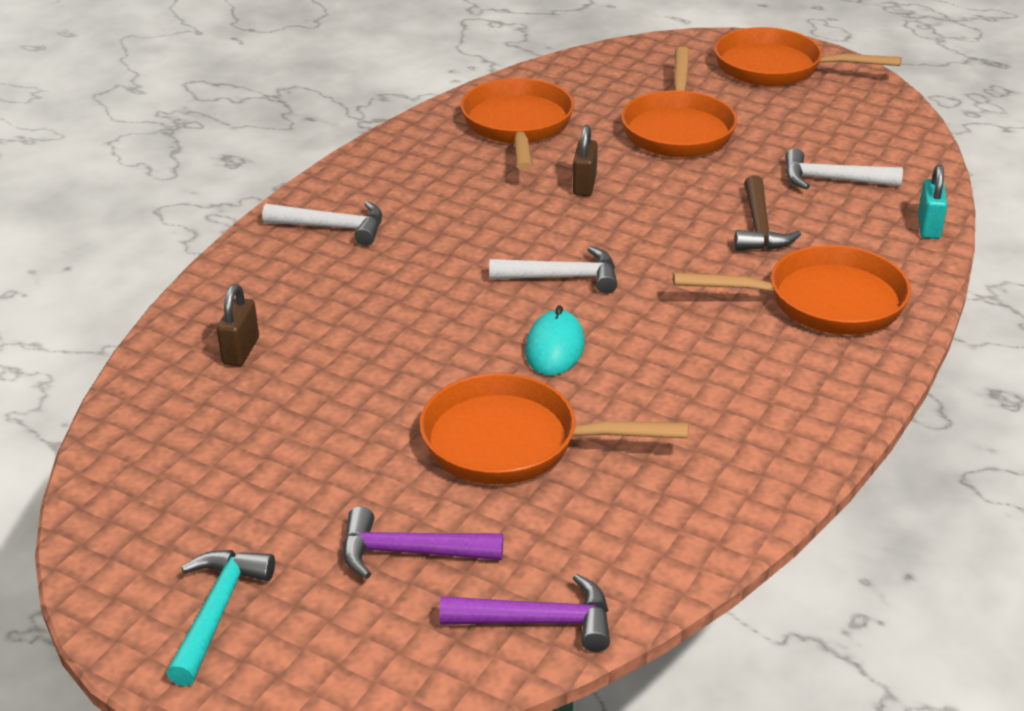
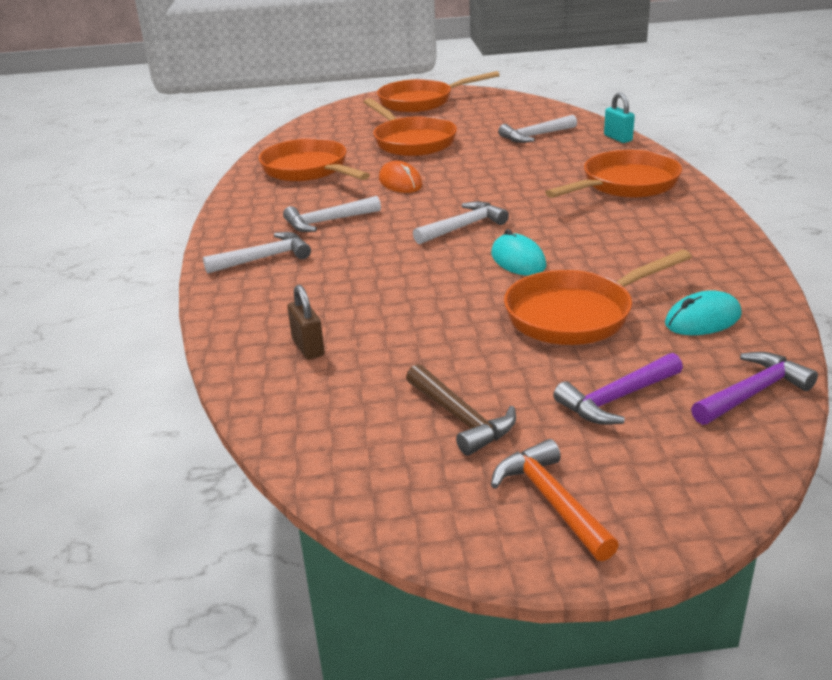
camera: 35 degrees left, 5 degrees down
turquoise hammer [167,550,275,686] -> orange hammer [491,439,619,561]
brown padlock [573,125,598,196] -> orange mouse [379,160,422,193]
brown hammer [735,175,801,250] -> brown hammer moved to [406,364,516,456]
none -> white hammer [283,196,381,232]
none -> turquoise mouse [665,290,742,335]

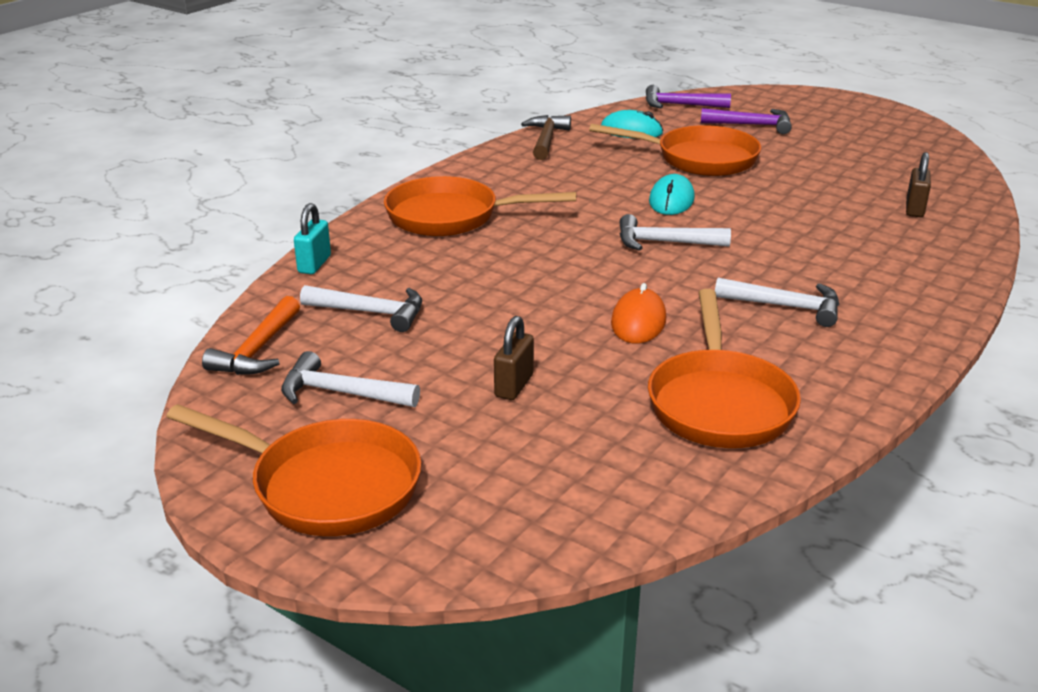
camera: 140 degrees left, 0 degrees up
white hammer [203,232,311,274] -> white hammer moved to [281,351,420,407]
orange pan [364,98,457,156] -> brown padlock [494,316,534,400]
brown hammer [406,364,516,456] -> brown hammer moved to [521,115,571,160]
orange hammer [491,439,619,561] -> orange hammer moved to [202,296,300,375]

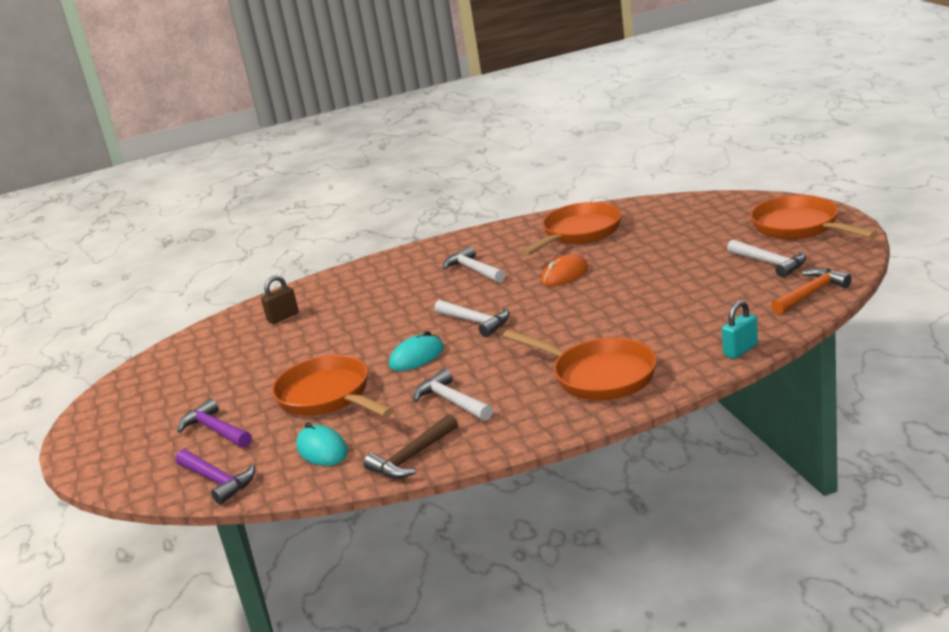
camera: 140 degrees left, 5 degrees down
white hammer [300,285,422,332] -> white hammer moved to [414,369,493,421]
brown padlock [494,316,534,400] -> none

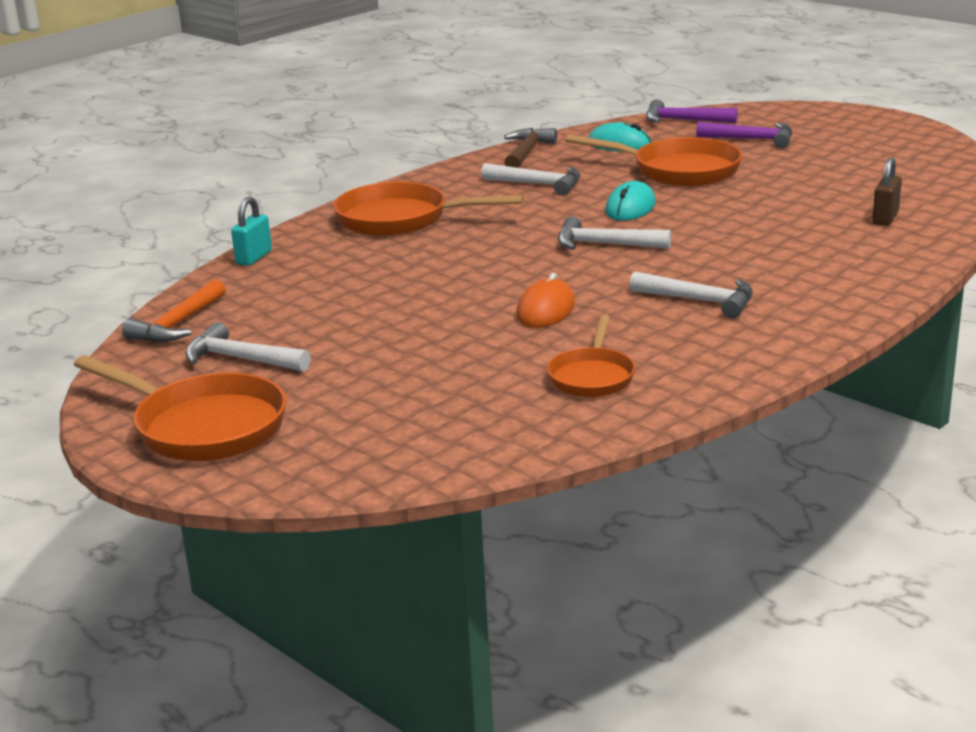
camera: 150 degrees right, 0 degrees up
orange pan [520,202,621,256] -> orange pan [547,314,635,397], size x0.61

